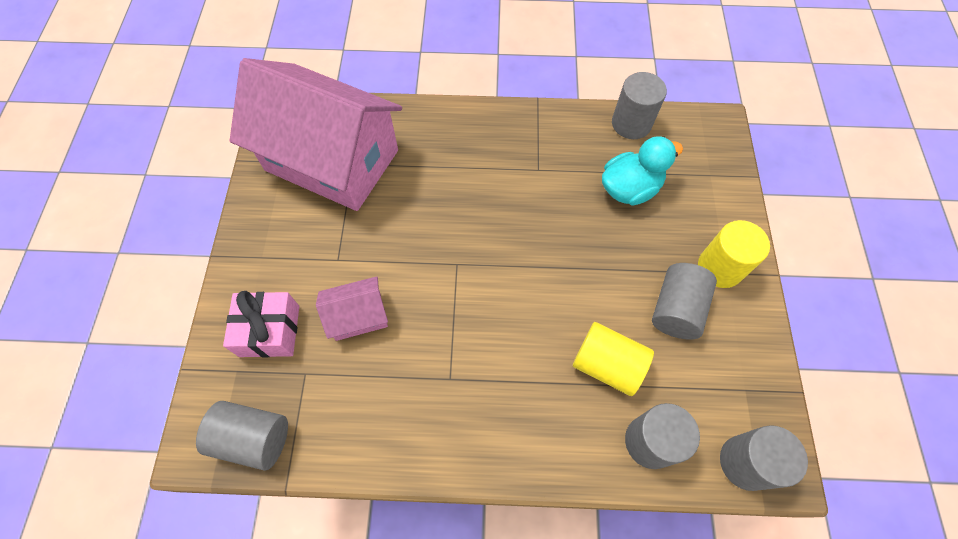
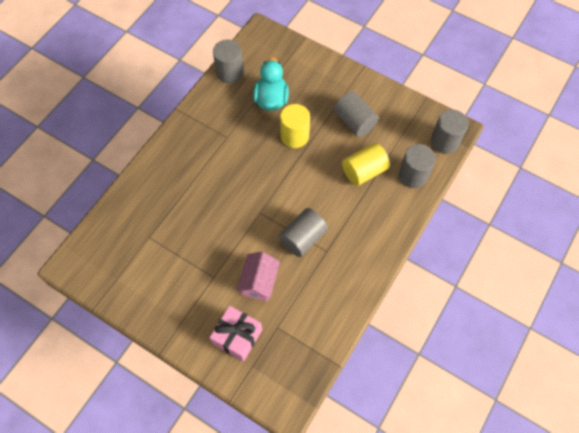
camera: 60 degrees left, 0 degrees up
grey cylinder [196,401,288,471] -> grey cylinder moved to [279,208,328,257]
pink house [230,58,402,211] -> none
yellow cylinder [698,220,770,288] -> yellow cylinder moved to [280,104,310,148]

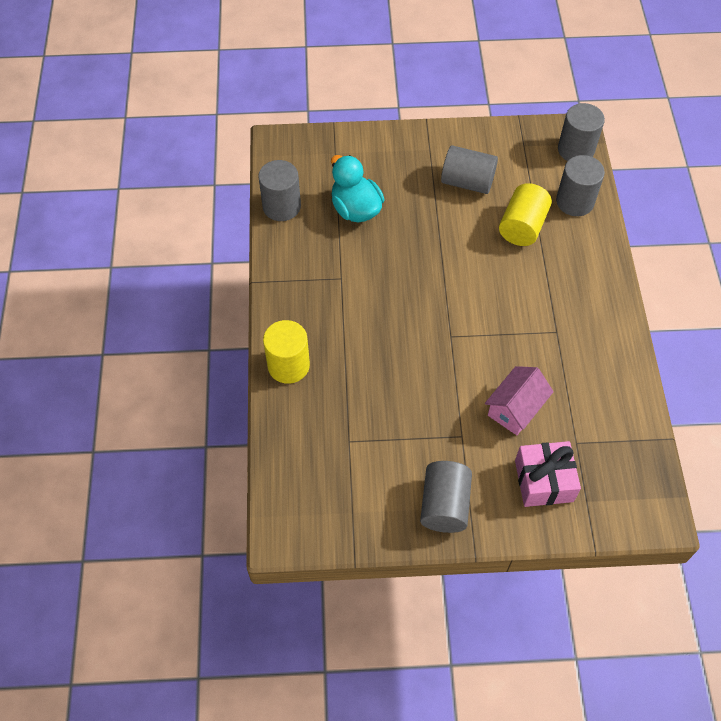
camera: 35 degrees left, 5 degrees down
pink house [237,252,280,301] -> pink house turned 60 degrees clockwise [485,366,554,435]
grey cylinder [279,208,328,257] -> grey cylinder moved to [420,461,472,533]
yellow cylinder [280,104,310,148] -> yellow cylinder moved to [263,320,310,384]

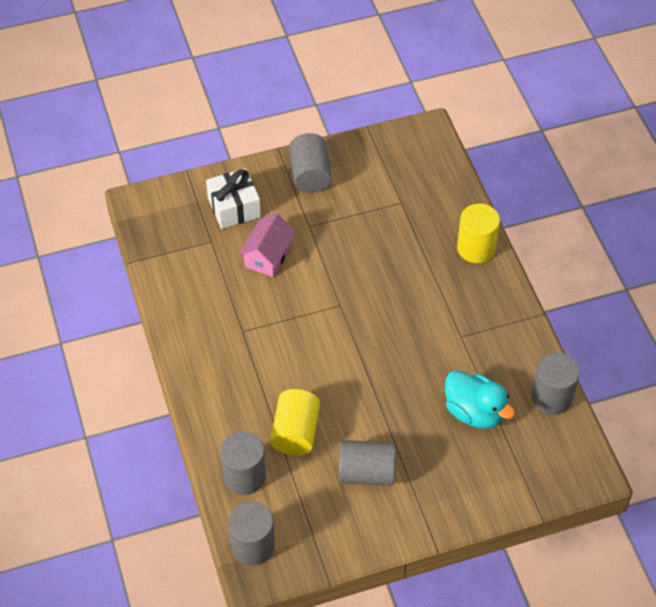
camera: 165 degrees right, 5 degrees down
pink gift [515,441,581,507] -> white gift [206,168,261,229]

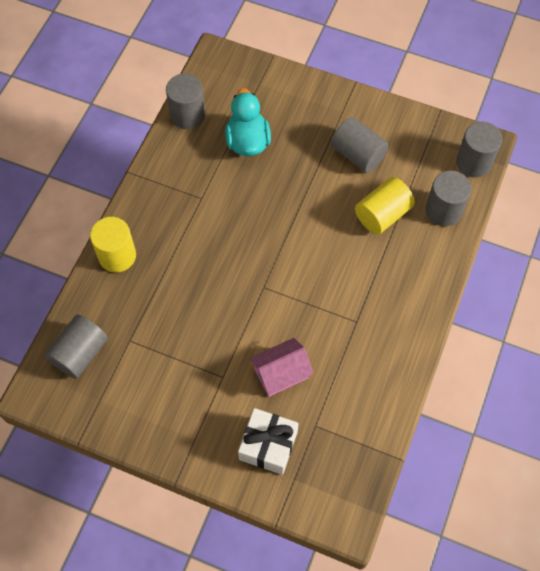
camera: 140 degrees left, 10 degrees up
grey cylinder [289,133,331,193] -> grey cylinder moved to [45,315,108,379]

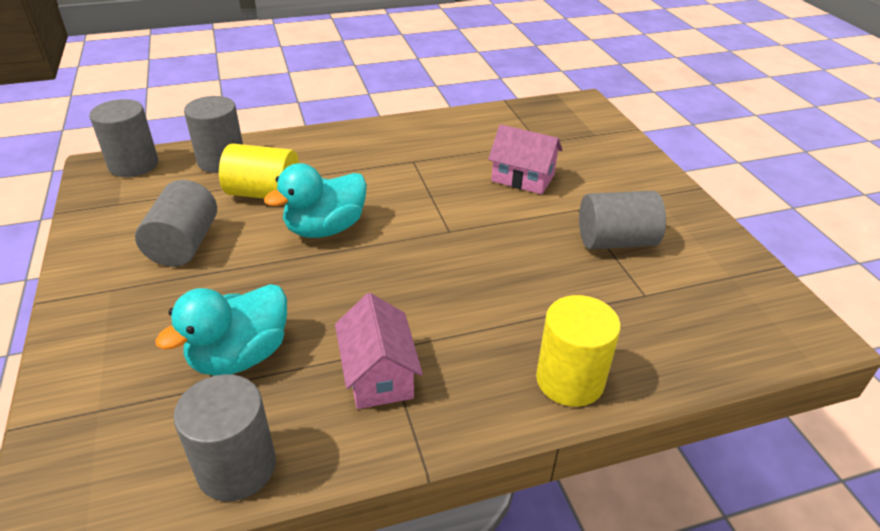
camera: 130 degrees left, 25 degrees down
grey cylinder [45,315,108,379] -> grey cylinder moved to [579,191,666,249]
white gift [238,408,298,475] -> none
none -> turquoise duck [264,163,367,238]
none -> pink house [335,293,423,409]

